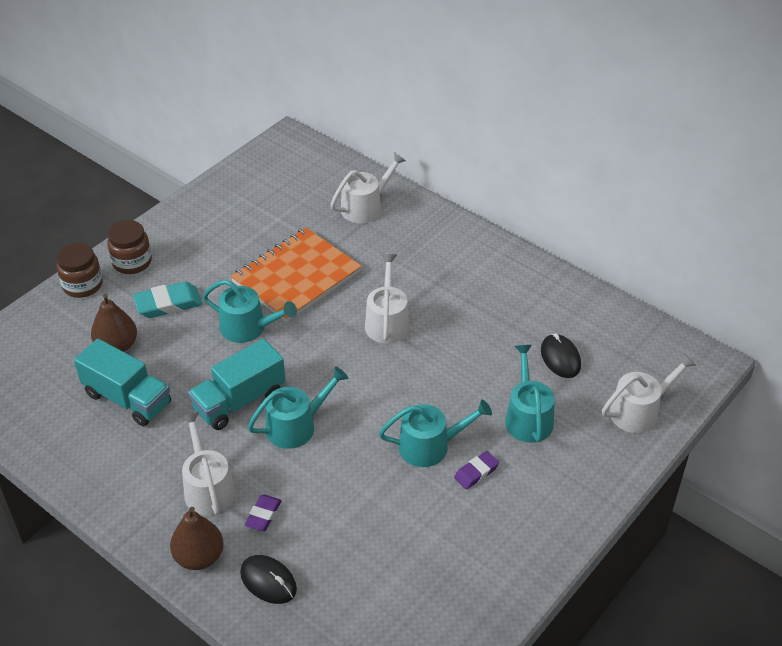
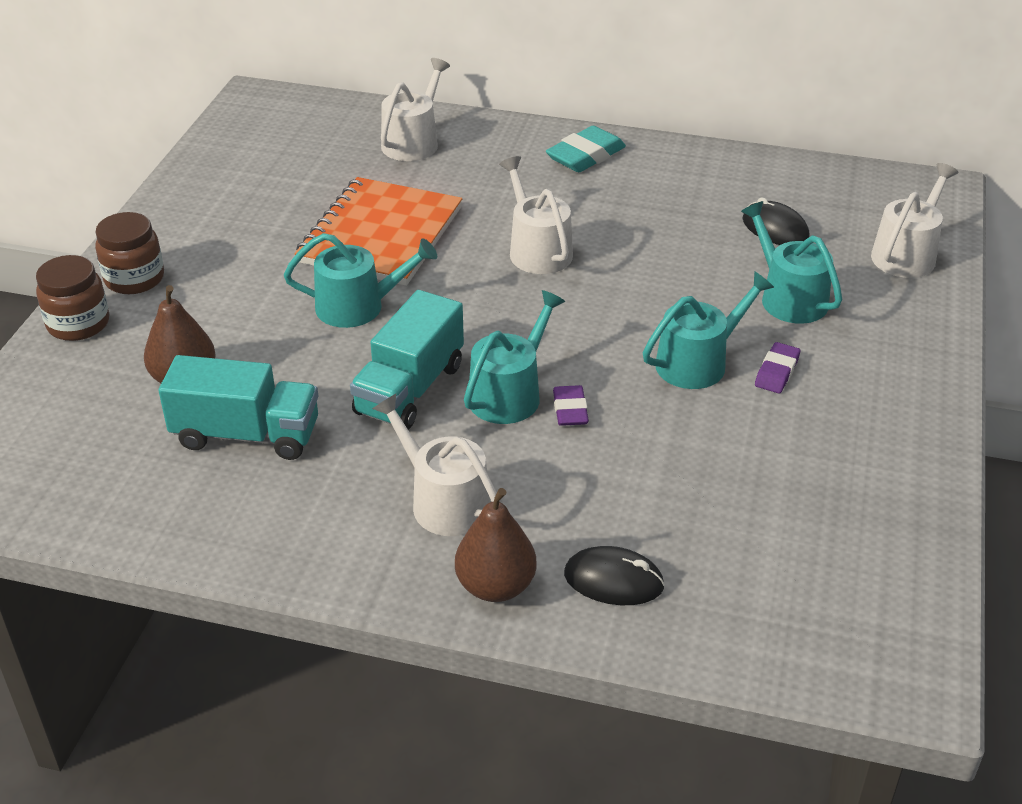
camera: 25 degrees left, 5 degrees down
turquoise eraser [133,282,202,318] -> turquoise eraser moved to [546,126,626,172]
purple eraser [244,495,282,531] -> purple eraser moved to [553,385,589,426]

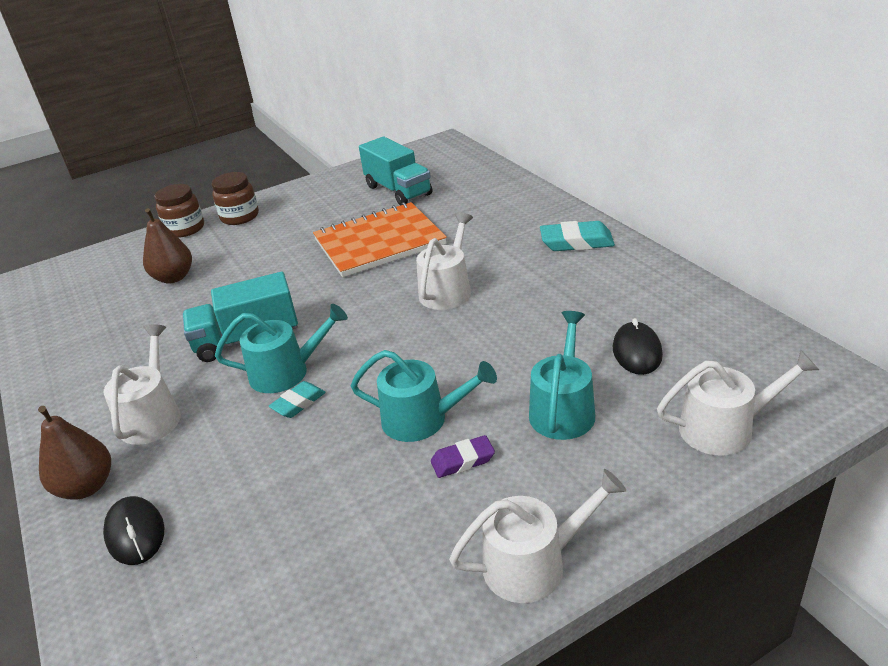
camera: 50 degrees right, 5 degrees down
turquoise truck [159,355,318,460] -> turquoise truck moved to [359,137,432,205]
turquoise watering can [284,233,437,328] -> none
white watering can [381,58,450,161] -> white watering can moved to [449,469,626,603]
purple eraser [553,385,589,426] -> turquoise eraser [268,381,326,418]

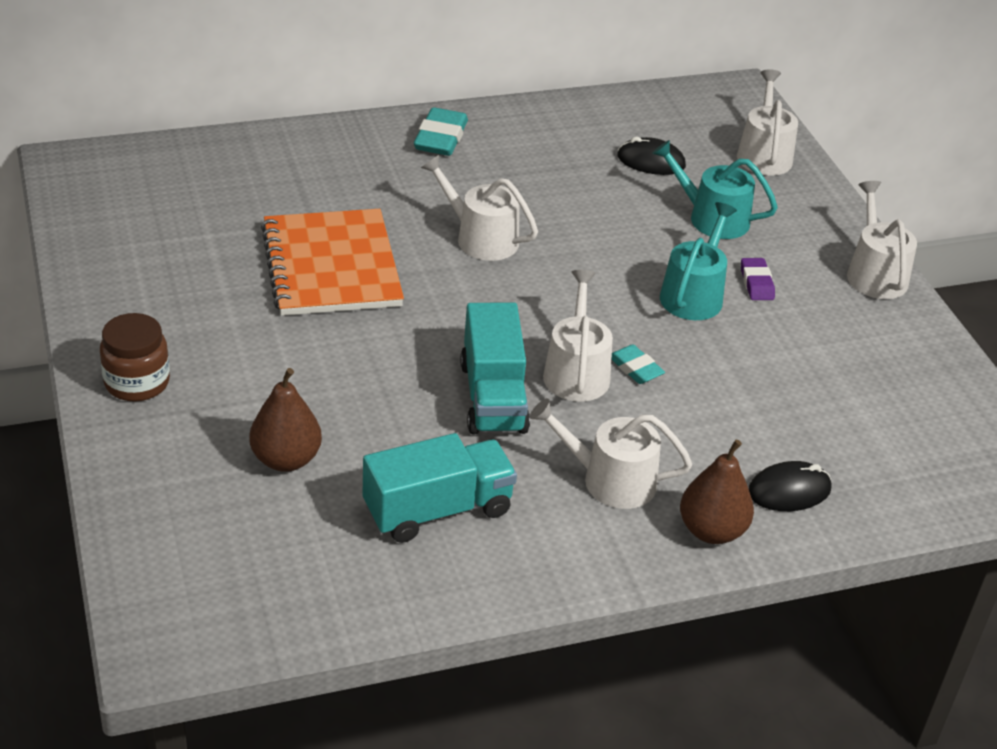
camera: 85 degrees left, 5 degrees up
brown jar [154,184,204,238] -> none
turquoise watering can [215,304,348,393] -> white watering can [543,270,613,402]
turquoise truck [359,137,432,205] -> turquoise truck moved to [363,433,517,543]

